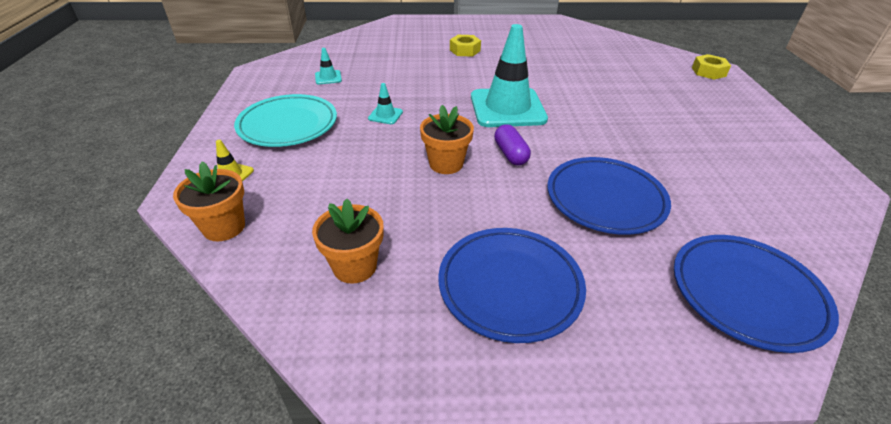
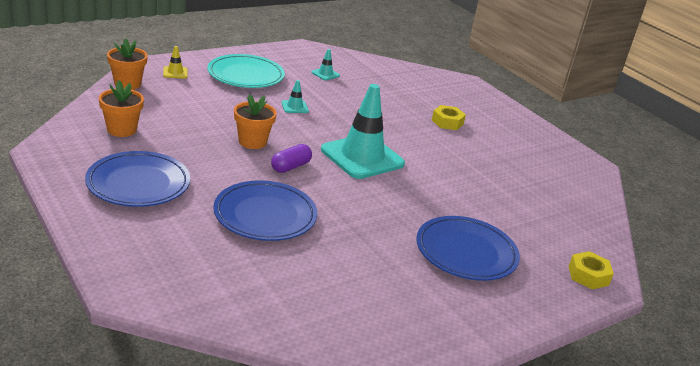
camera: 55 degrees right, 10 degrees down
blue plate [674,235,839,353] -> blue plate moved to [416,216,520,281]

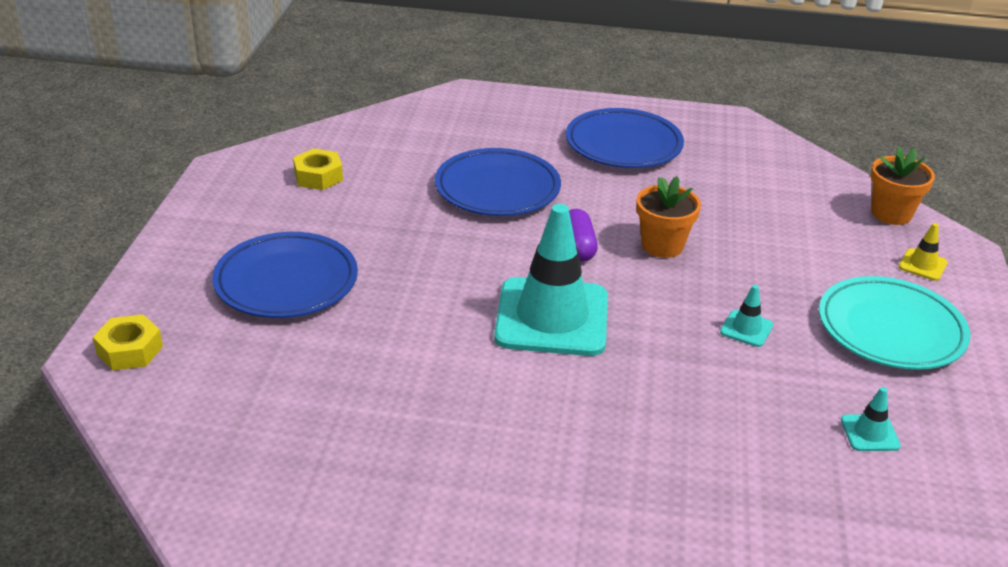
camera: 135 degrees right, 5 degrees up
orange flower pot [99,80,144,137] -> none
yellow nut [432,105,466,130] -> yellow nut moved to [293,148,343,190]

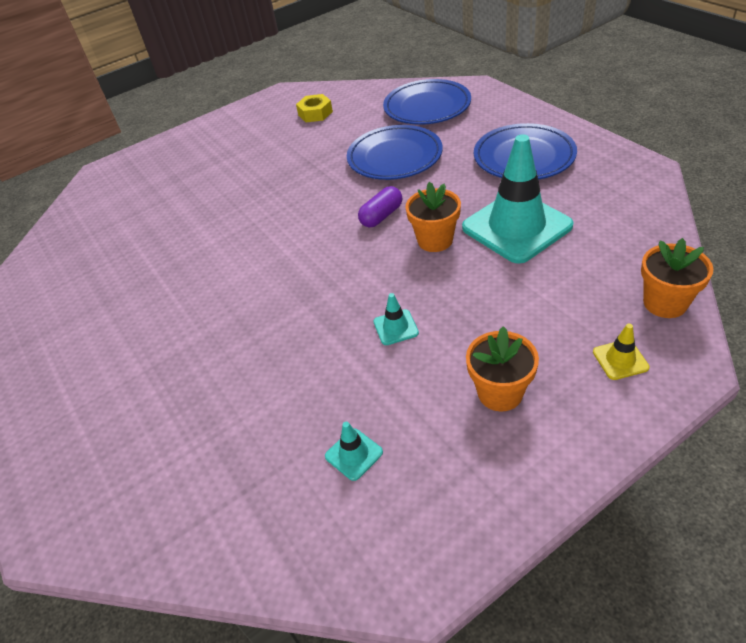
camera: 55 degrees right, 10 degrees up
yellow nut [93,314,163,371] -> none
blue plate [212,232,358,318] -> blue plate moved to [383,79,471,125]
turquoise traffic cone [494,204,608,356] -> turquoise traffic cone moved to [462,134,574,264]
turquoise plate [819,276,970,370] -> orange flower pot [466,326,539,411]

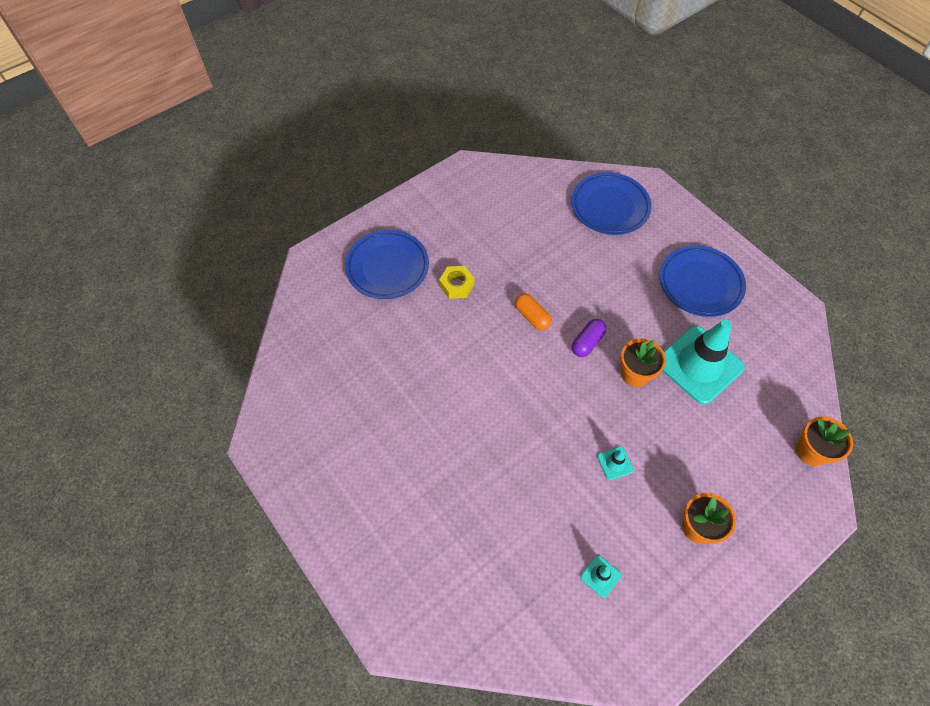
camera: 10 degrees left, 15 degrees up
yellow nut [296,94,333,122] -> yellow nut moved to [439,266,474,299]
blue plate [347,125,443,180] -> blue plate moved to [345,230,429,299]
yellow traffic cone [593,324,650,380] -> none
none -> orange capsule [515,293,552,330]

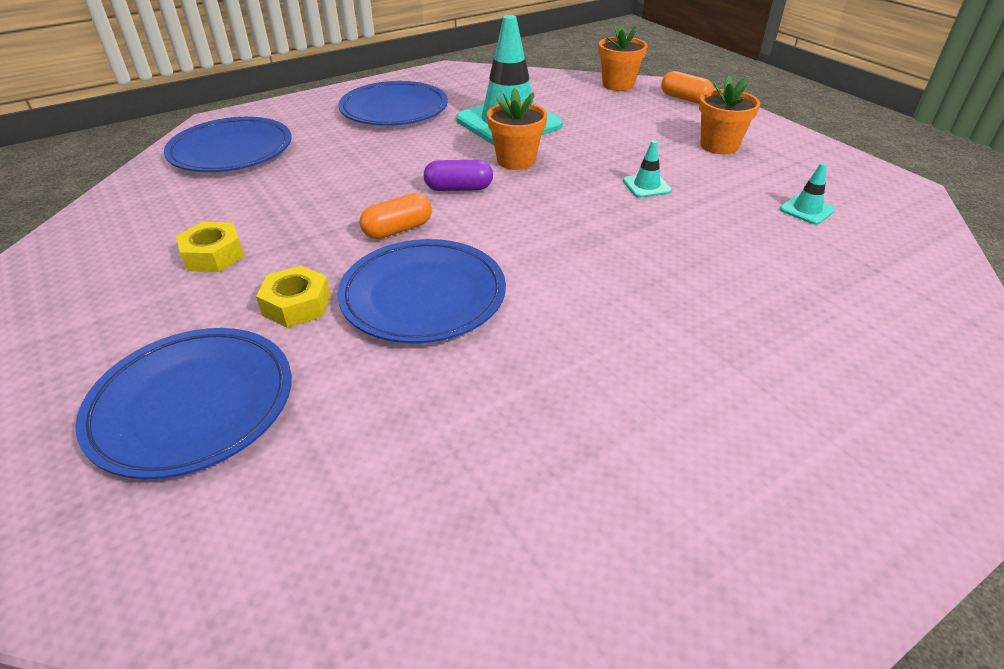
camera: 85 degrees left, 20 degrees down
purple capsule [572,319,606,357] -> purple capsule turned 45 degrees counterclockwise [424,160,493,191]
none -> yellow nut [176,222,245,272]
none -> blue plate [338,239,506,344]
none -> orange capsule [661,71,714,104]

